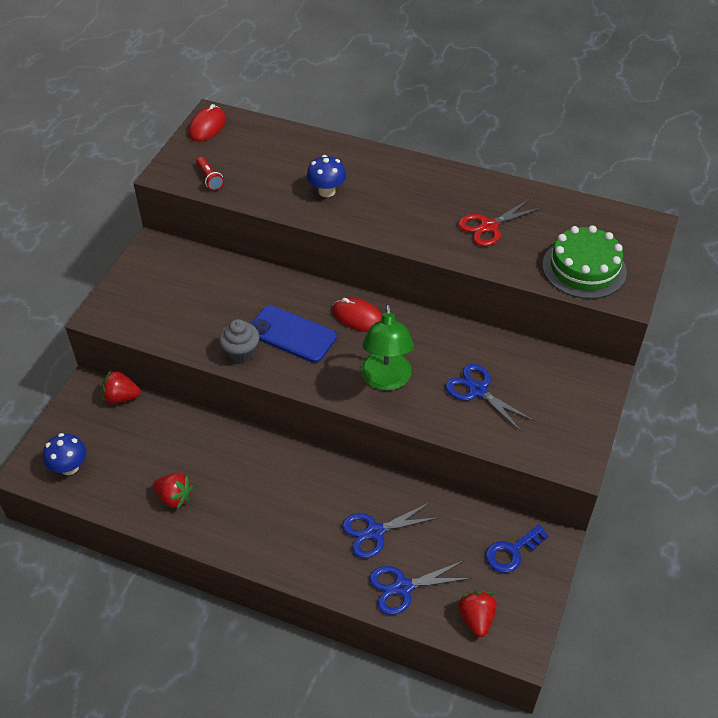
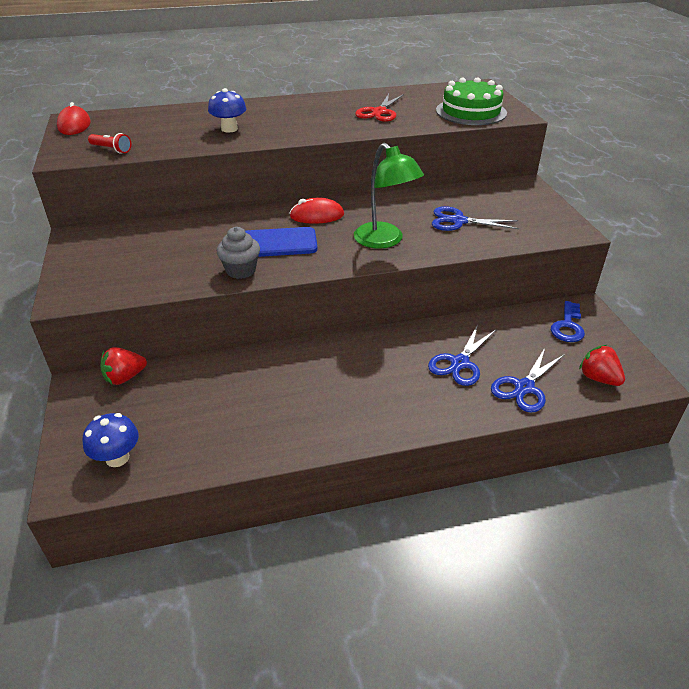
camera: 35 degrees left, 10 degrees down
red strawberry [152,473,193,509] -> none

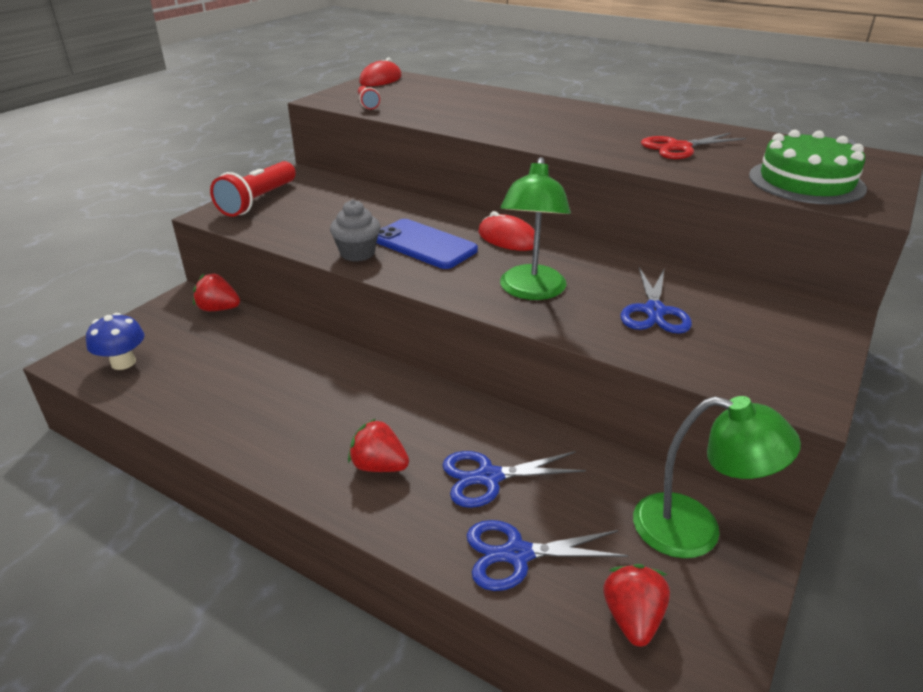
camera: 45 degrees right, 5 degrees down
blue mushroom [208,88,246,132] -> none
blue scissors [432,206,519,231] -> blue scissors turned 135 degrees counterclockwise [620,267,692,334]
blue key [551,301,585,342] -> green lamp [633,396,801,558]
none -> red flashlight [210,161,296,217]
none -> red strawberry [348,419,409,472]

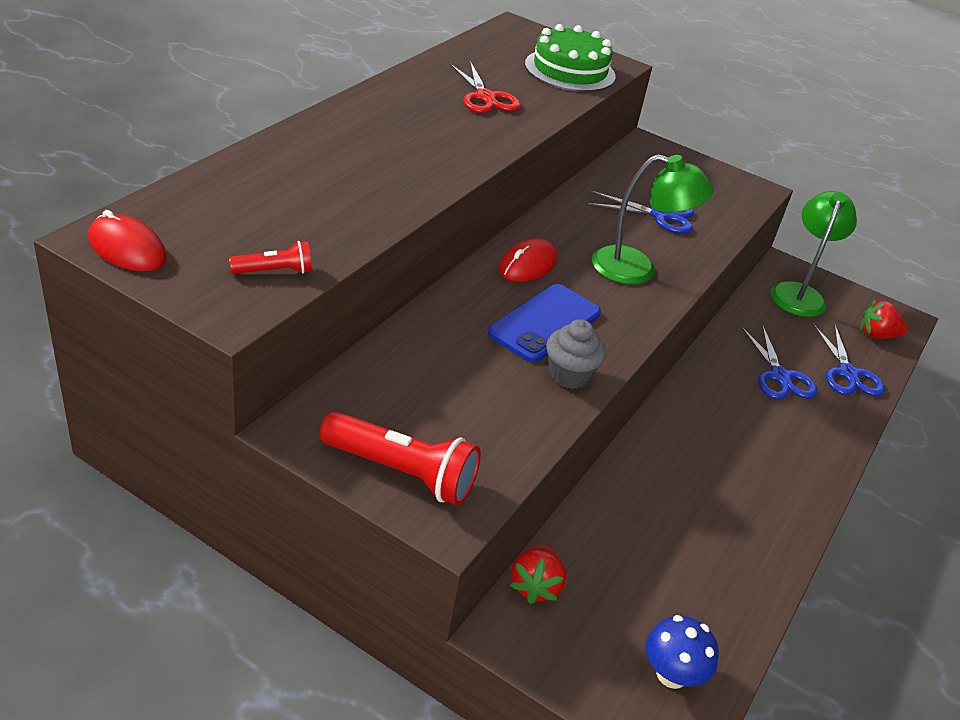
camera: 95 degrees left, 5 degrees up
red strawberry [348,419,409,472] -> none

